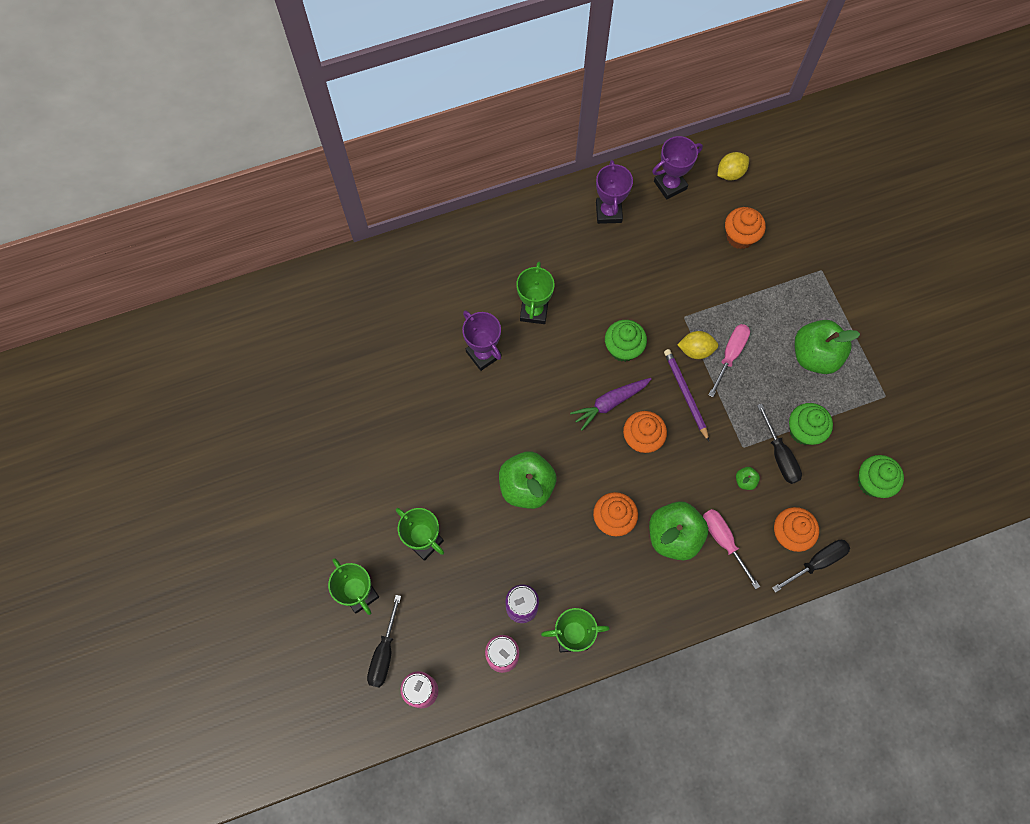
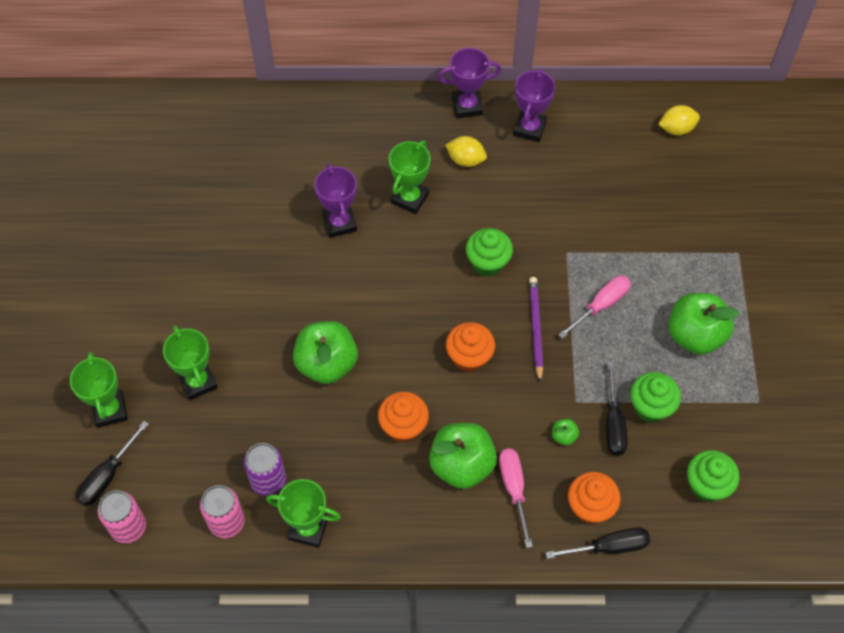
camera: 20 degrees right, 10 degrees down
purple carrot [570,378,651,431] -> none
purple trophy [652,136,703,200] -> purple trophy moved to [437,48,501,118]
yellow lemon [677,331,719,359] -> yellow lemon moved to [445,136,487,167]
orange cupcake [725,207,766,249] -> none

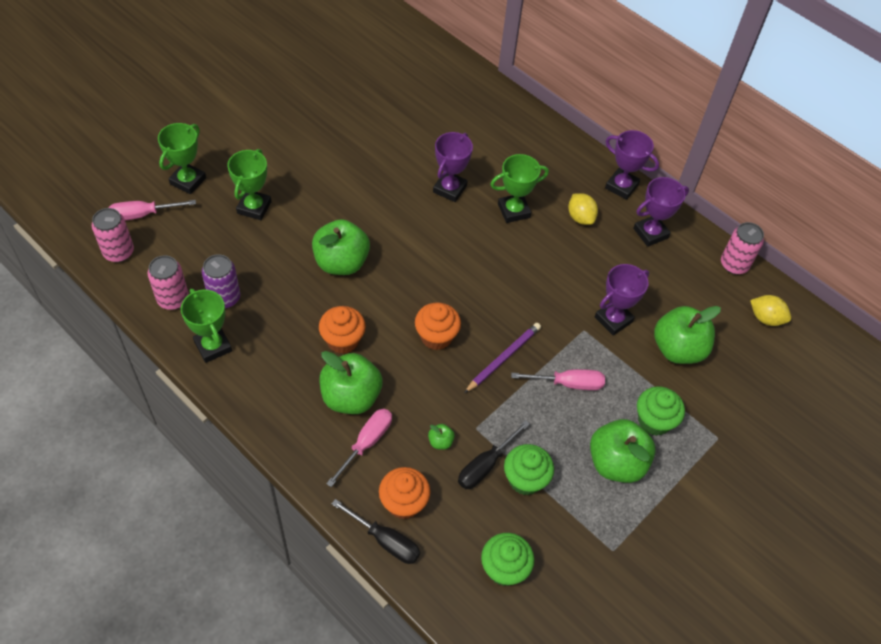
camera: 40 degrees right, 5 degrees down
black screwdriver [76,421,149,506] -> pink screwdriver [109,200,196,221]
green cupcake [466,228,513,277] -> green cupcake moved to [637,386,685,436]
none -> purple trophy [595,264,649,336]
none -> green apple [654,306,721,364]
none -> pink can [721,222,764,274]

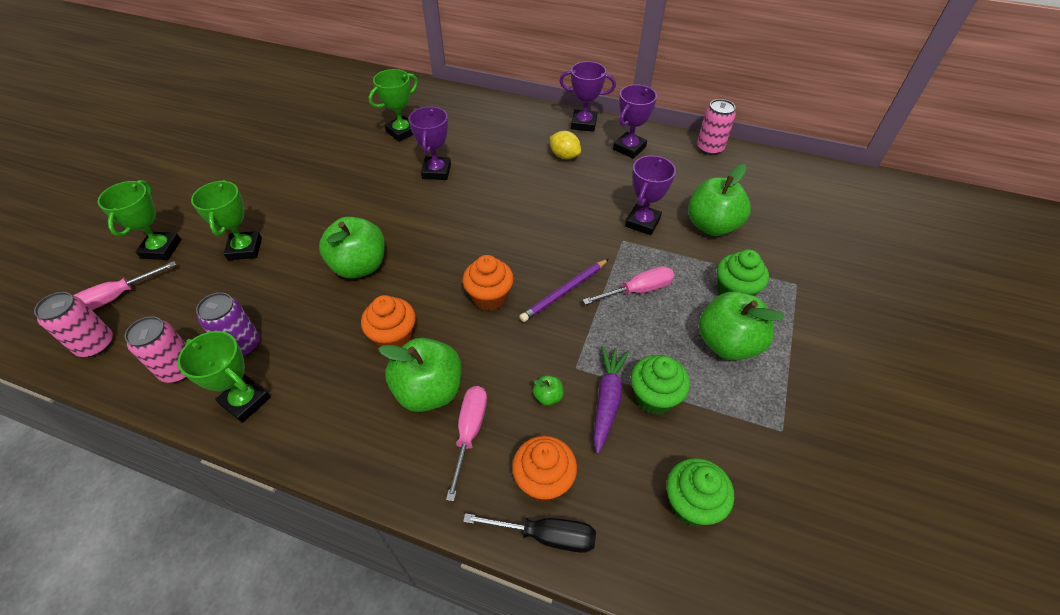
camera: 20 degrees left, 5 degrees down
black screwdriver [458,420,530,489] -> purple carrot [593,346,629,454]
purple pencil [464,323,541,393] -> purple pencil turned 150 degrees counterclockwise [519,259,609,322]
green trophy [490,154,549,223] -> green trophy moved to [369,69,418,142]
yellow lemon [750,295,791,326] -> none

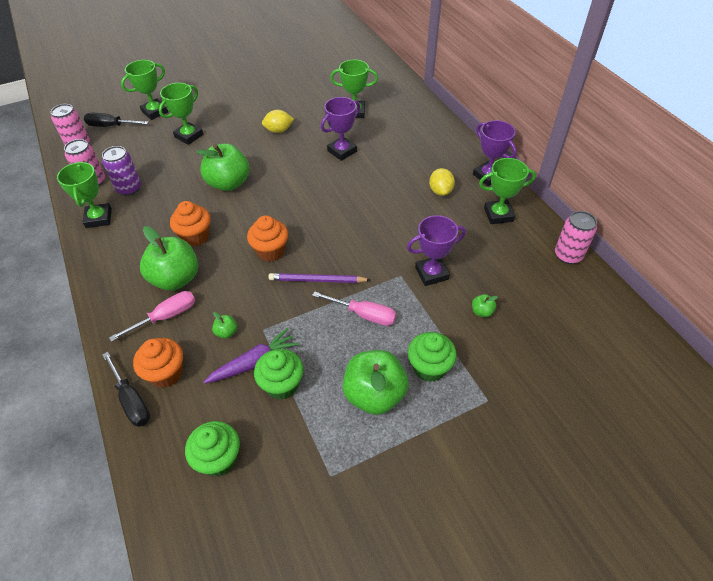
camera: 45 degrees right, 0 degrees up
pink screwdriver [73,261,176,310] -> black screwdriver [84,113,148,127]
purple trophy [613,84,657,159] -> green trophy [479,158,536,224]
green apple [688,164,751,236] -> green apple [472,294,498,318], size x0.41
none -> yellow lemon [262,110,294,133]

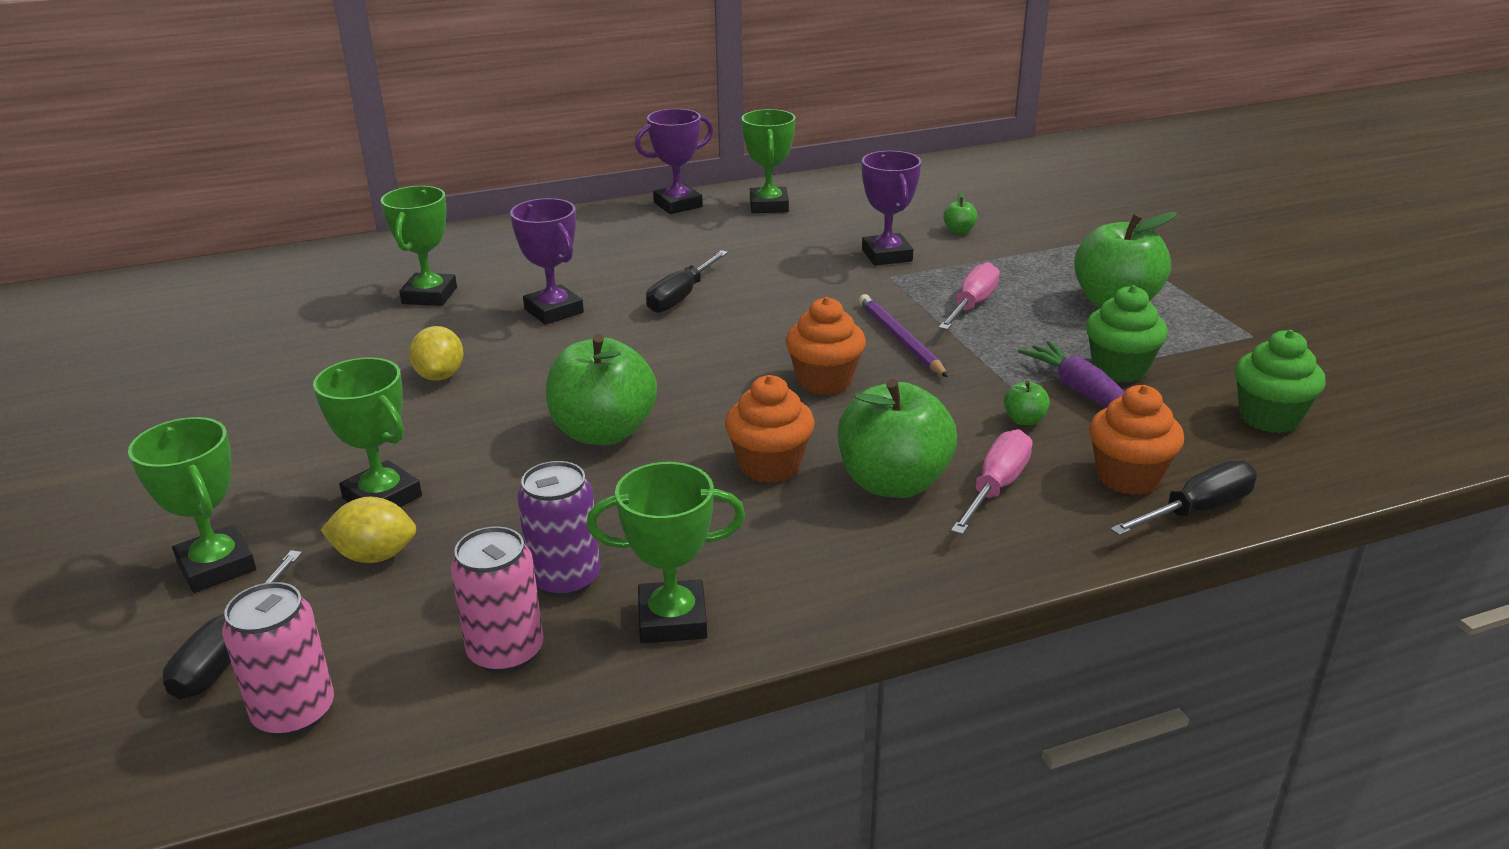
camera: 85 degrees left, 20 degrees down
pink screwdriver [109,291,195,342] -> pink screwdriver turned 60 degrees clockwise [951,429,1033,535]
purple pencil [268,273,371,283] -> purple pencil turned 150 degrees clockwise [859,294,948,377]
green cupcake [408,332,457,382] -> none
yellow lemon [429,168,455,196] -> yellow lemon moved to [321,497,416,563]
pink can [555,211,597,264] -> none
none -> black screwdriver [646,250,728,313]

